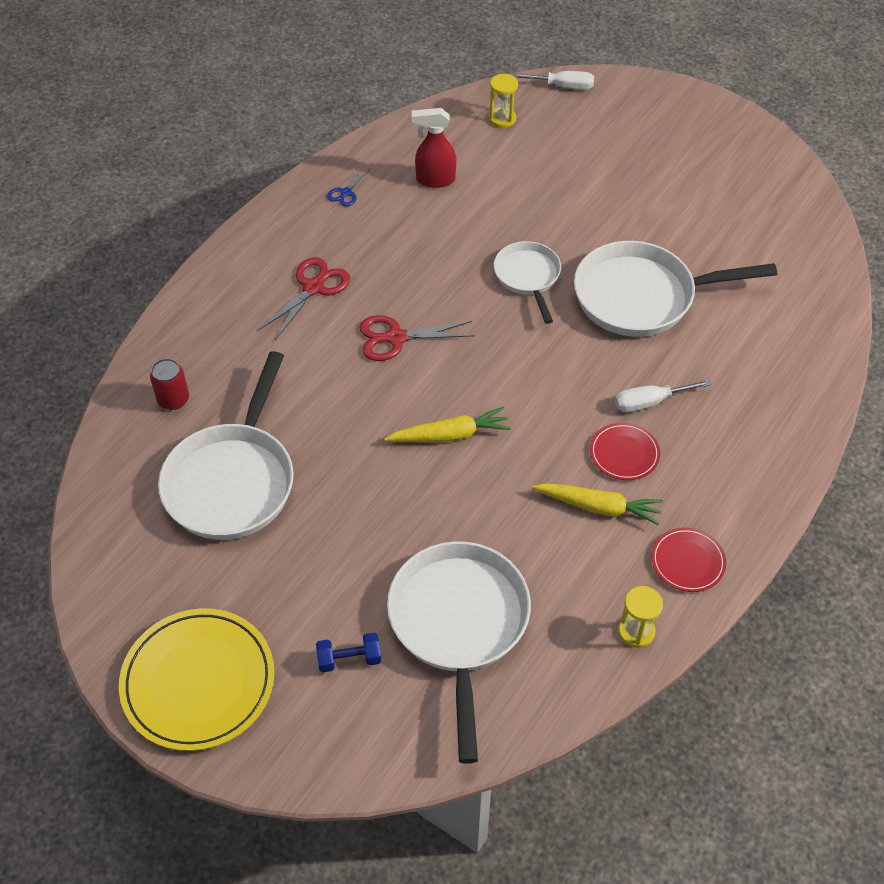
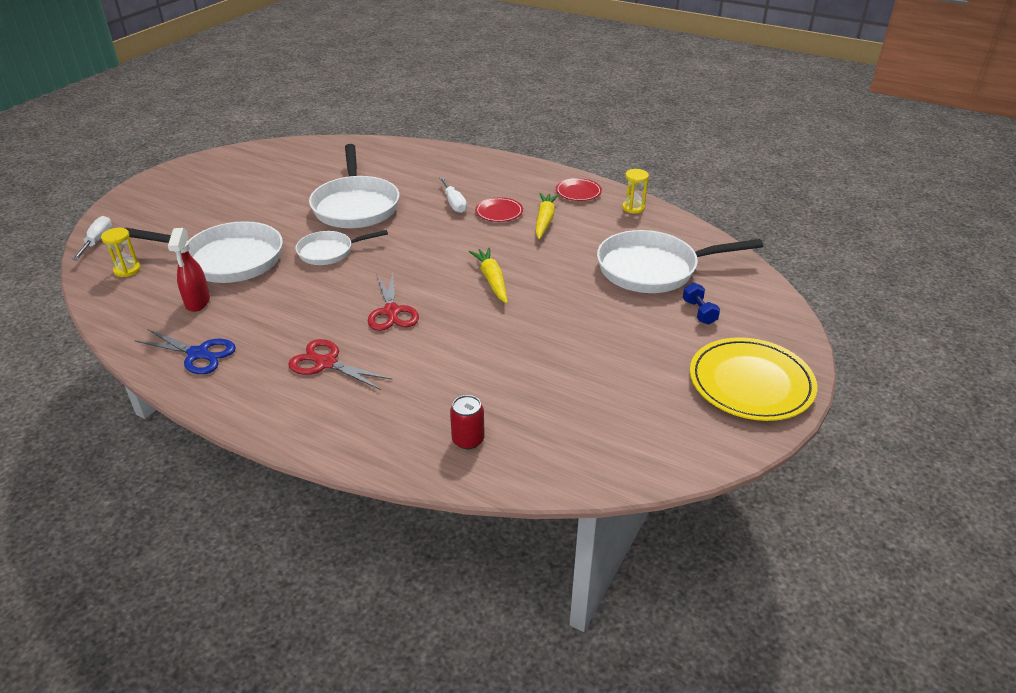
camera: 95 degrees left, 15 degrees down
white pan [158,351,294,540] -> white pan moved to [125,221,283,283]
blue scissors [327,166,370,207] -> blue scissors [135,329,236,374], size x1.78

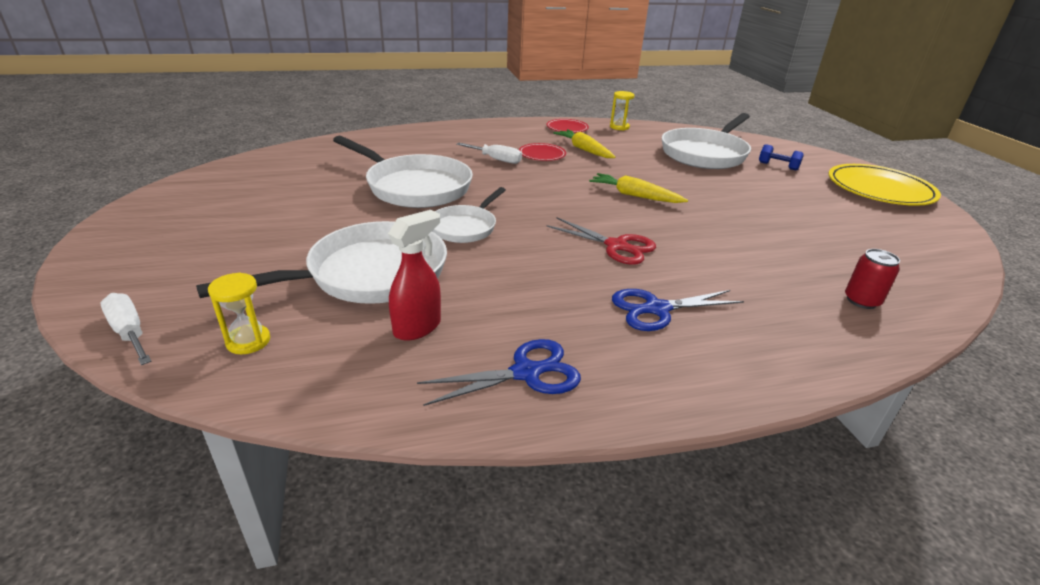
camera: 45 degrees left, 5 degrees down
red spray bottle [168,228,210,312] -> red spray bottle turned 90 degrees counterclockwise [388,210,441,341]
red scissors [288,339,393,390] -> blue scissors [612,289,744,331]

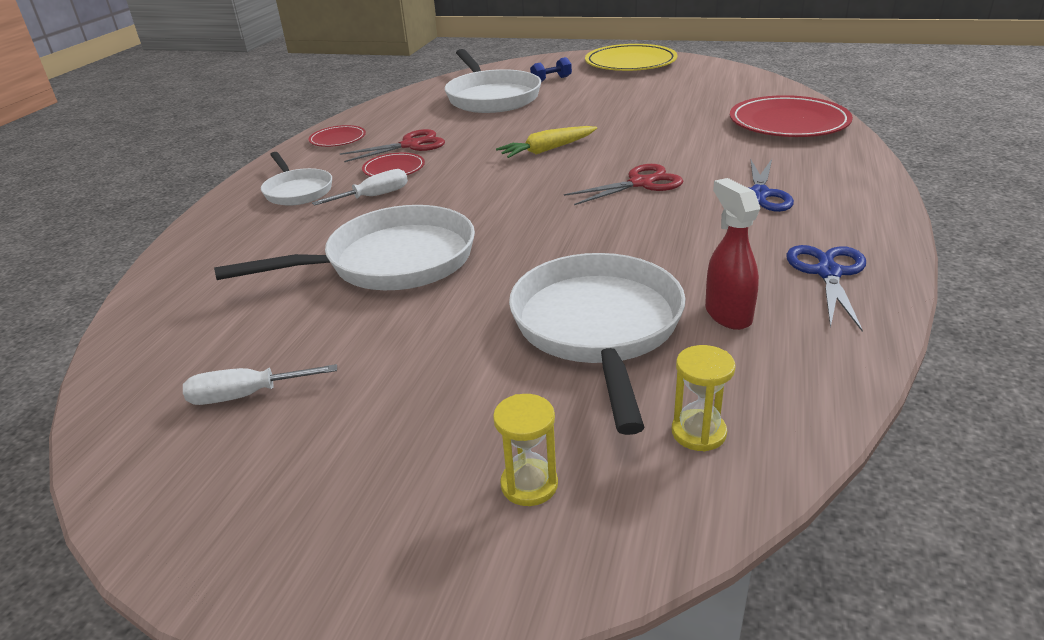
camera: 55 degrees left, 0 degrees up
white screwdriver [101,293,152,365] -> white screwdriver moved to [183,364,337,405]
white pan [432,187,506,243] -> white pan moved to [261,152,332,206]
yellow carrot [553,129,616,158] -> red scissors [340,129,445,162]
yellow hourglass [610,91,635,130] -> yellow hourglass moved to [493,394,558,506]
red can [845,249,900,309] -> red plate [730,95,853,137]

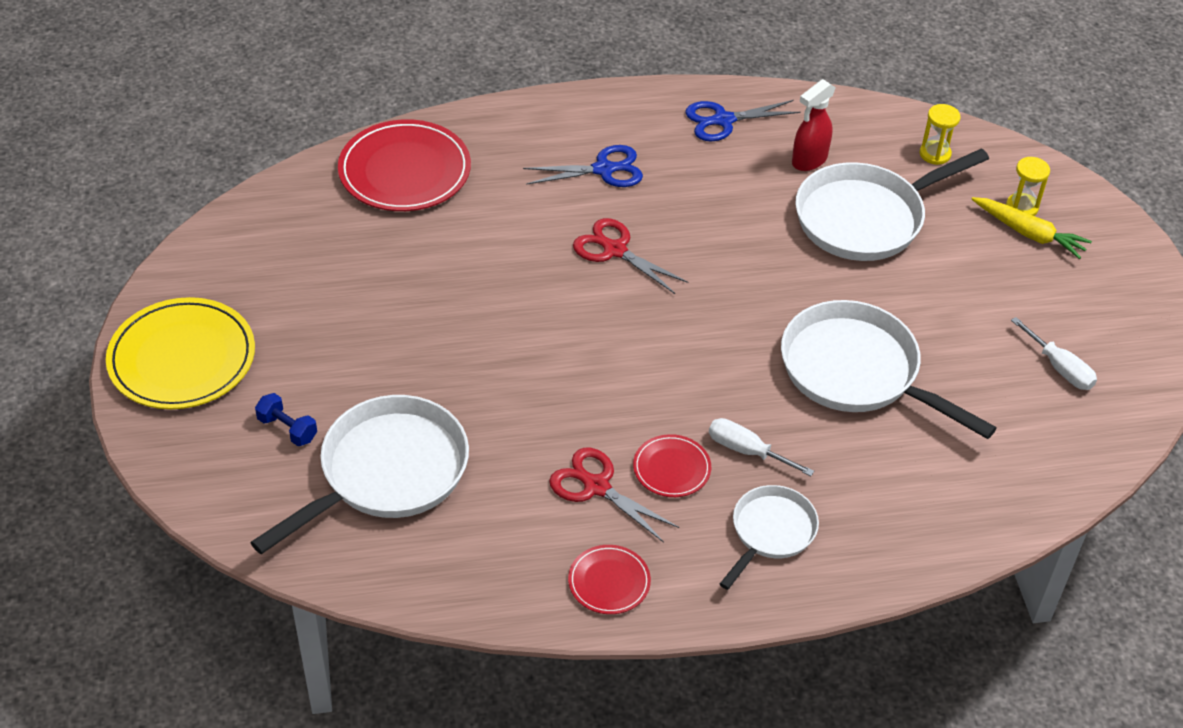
camera: 120 degrees left, 15 degrees up
yellow carrot [496,126,597,158] -> yellow carrot moved to [972,197,1092,259]

